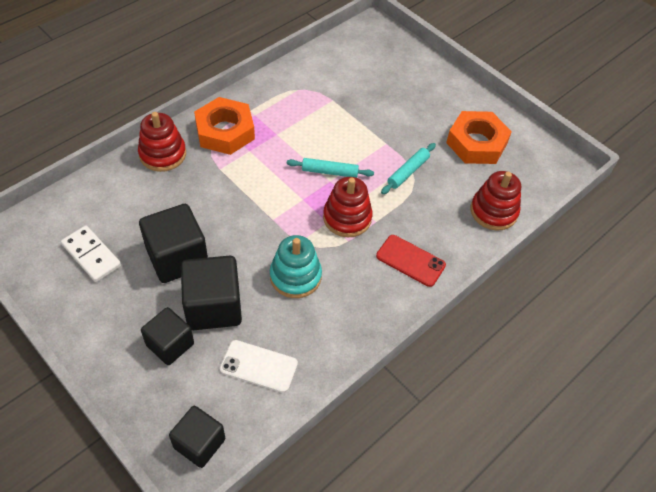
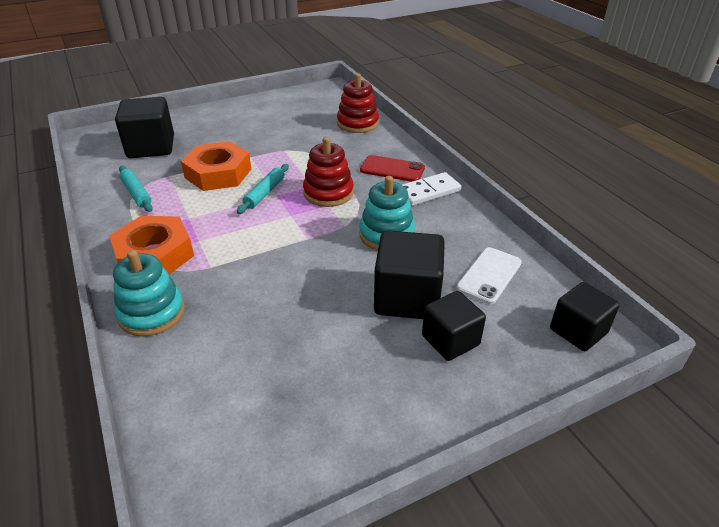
camera: 70 degrees left, 15 degrees down
white domino [61,225,121,282] -> white domino moved to [402,172,462,206]
red stacking toy [138,112,186,172] -> turquoise stacking toy [113,250,185,337]
black cube [139,204,208,283] -> black cube moved to [115,97,174,158]
red phone [376,235,446,287] -> red phone turned 60 degrees clockwise [360,155,425,182]
turquoise rolling pin [381,143,436,194] -> turquoise rolling pin moved to [119,166,153,212]
orange nut [446,111,512,164] -> orange nut moved to [181,141,251,191]

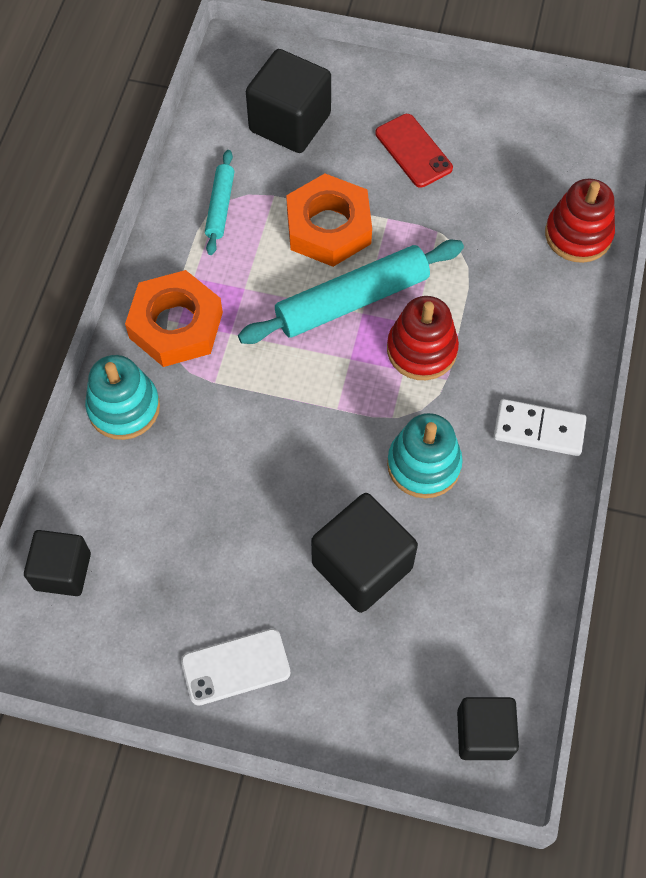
camera: 40 degrees right, 25 degrees up
turquoise rolling pin [237,164,289,214] -> turquoise rolling pin [238,240,464,344], size x1.89
red phone [360,155,425,182] -> red phone moved to [375,114,453,188]
black cube [422,291,486,361] -> black cube moved to [24,530,91,596]
white phone [456,247,522,304] -> white phone moved to [181,629,291,706]

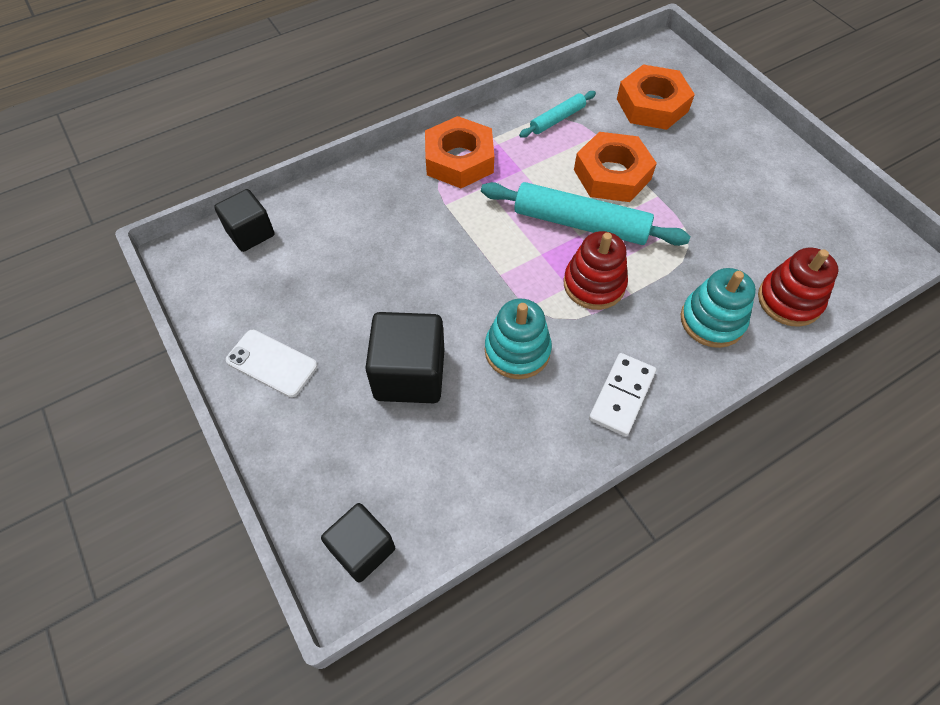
camera: 45 degrees right, 5 degrees down
turquoise stacking toy [85,355,160,440] -> turquoise stacking toy moved to [681,268,756,348]
black cube [246,49,331,153] -> orange nut [617,64,695,130]
red phone [375,114,453,188] -> none
white domino [494,399,587,456] -> white domino turned 60 degrees clockwise [589,353,656,436]

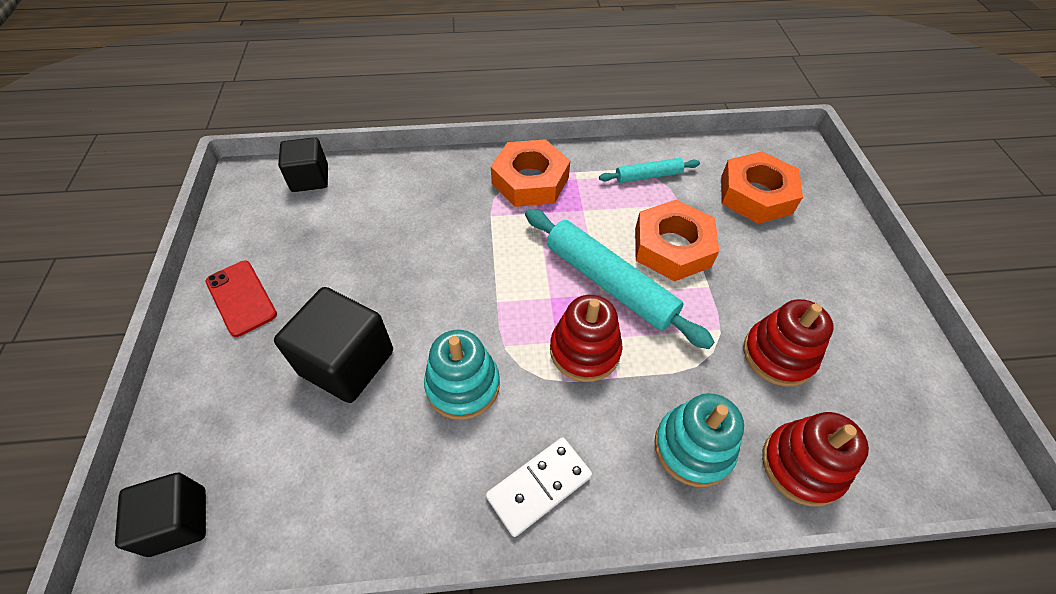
camera: 25 degrees right, 5 degrees down
white phone [226,330,317,397] -> red phone [206,261,277,337]
none -> red stacking toy [743,299,834,386]

